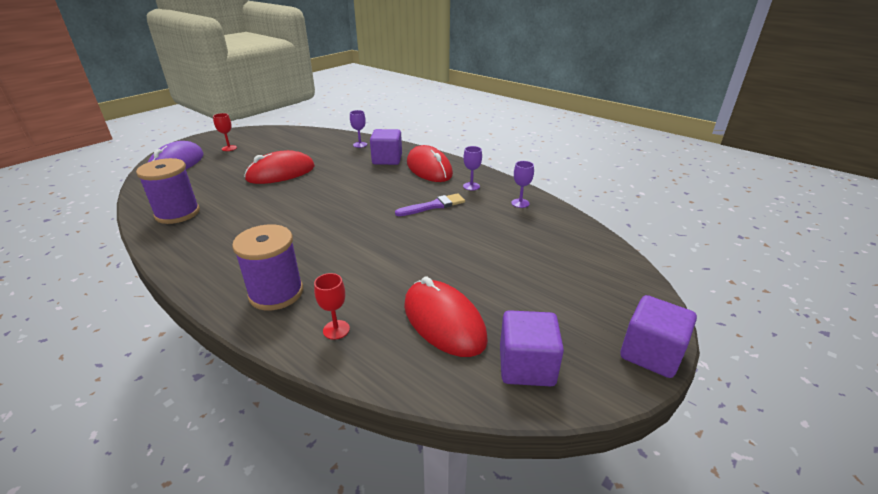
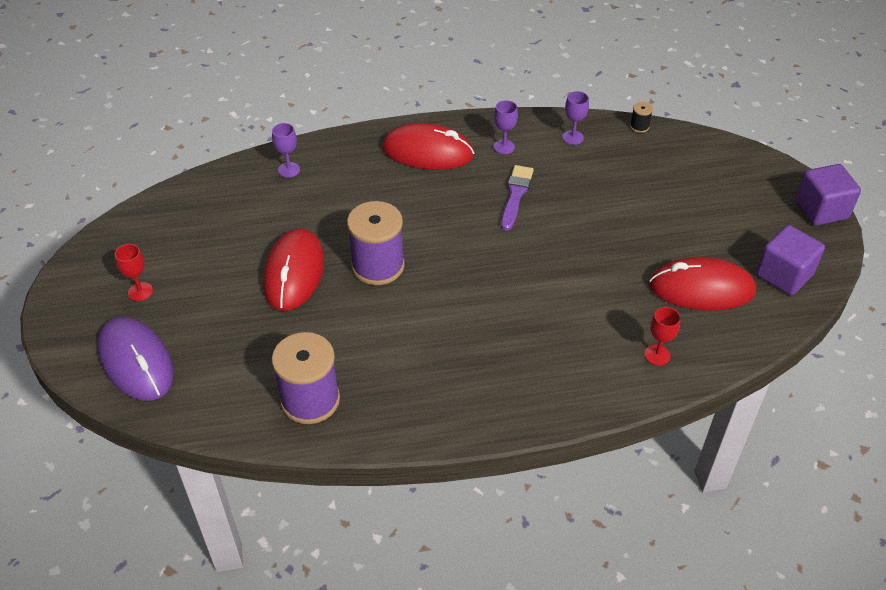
camera: 50 degrees left, 15 degrees up
purple spool [232,224,303,310] -> purple spool moved to [347,201,405,285]
purple cube [370,129,402,165] -> none
none -> black spool [630,102,653,133]

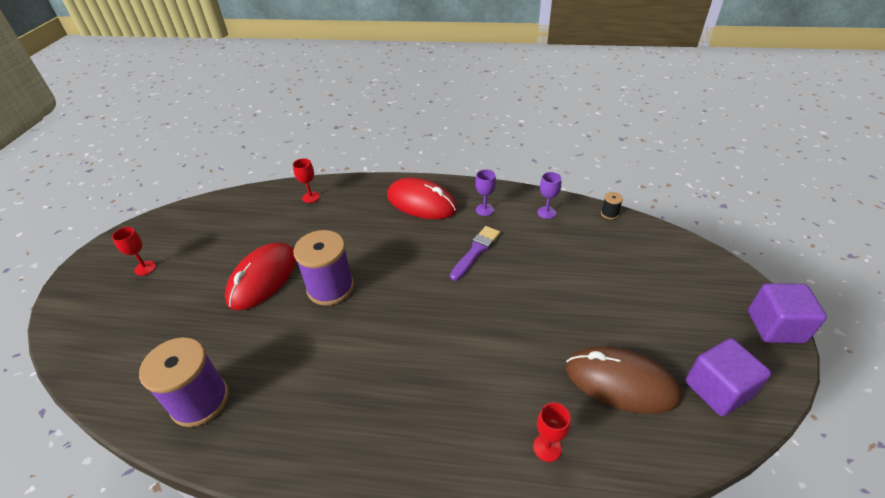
camera: 20 degrees right, 5 degrees down
purple mouse [98,317,174,401] -> none
purple goblet [272,123,300,178] -> red goblet [293,158,320,203]
red mouse [649,257,756,310] -> brown mouse [566,346,681,414]

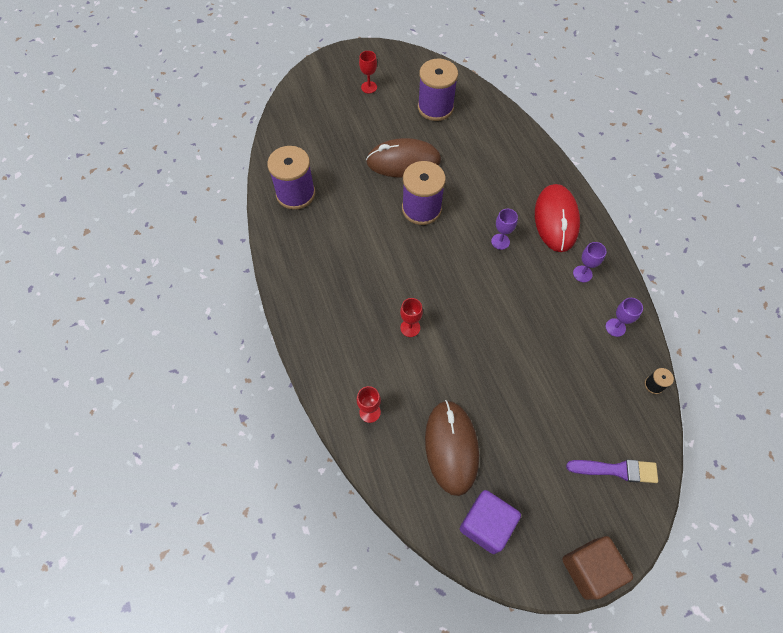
camera: 60 degrees right, 20 degrees up
red mouse [225,242,296,310] -> brown mouse [366,138,441,178]
red goblet [293,158,320,203] -> red goblet moved to [400,298,423,337]
purple brush [450,226,500,281] -> purple brush moved to [566,459,658,483]
purple cube [748,283,827,343] -> brown cube [562,536,633,600]
none -> purple spool [418,59,458,121]
none -> purple goblet [491,209,518,250]

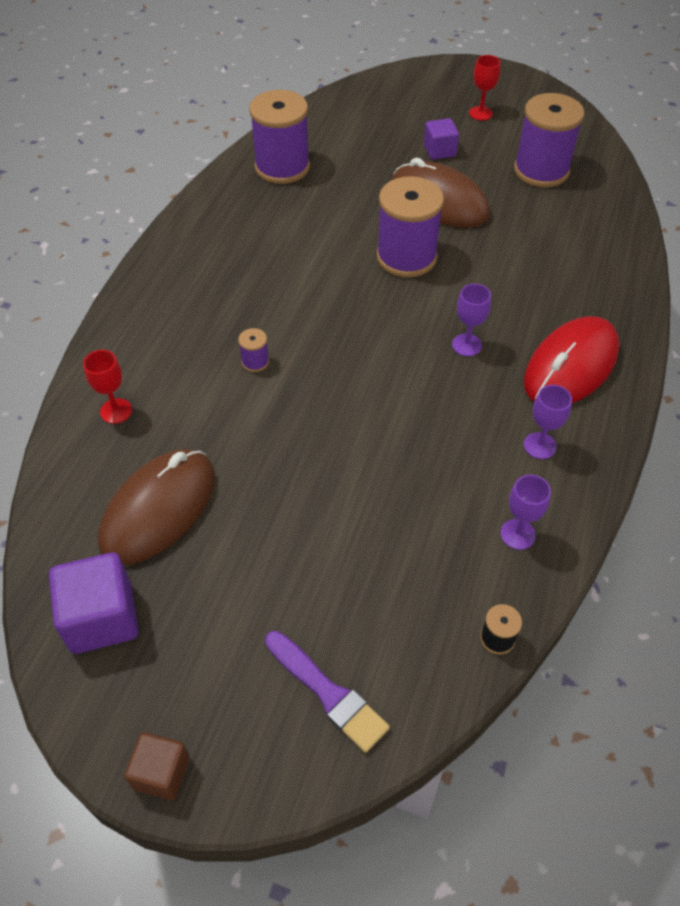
camera: 40 degrees right, 10 degrees down
red goblet [400,298,423,337] -> purple spool [238,328,269,372]
brown cube [562,536,633,600] -> brown cube [124,732,189,800], size x0.61
none -> purple cube [424,118,459,160]

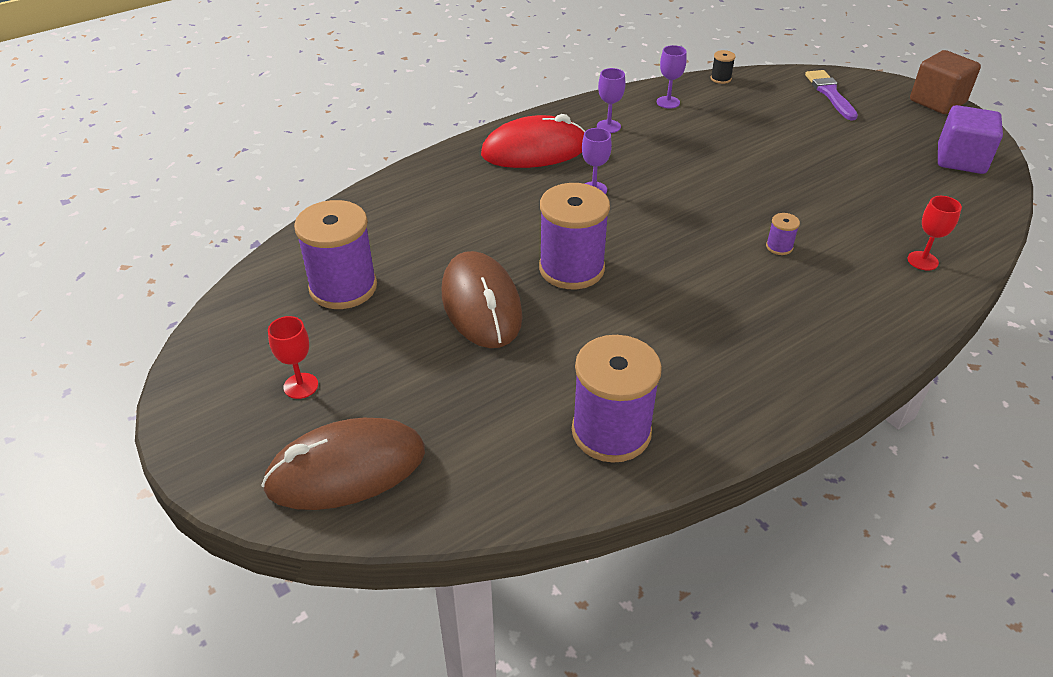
camera: 145 degrees left, 10 degrees down
brown mouse [98,449,215,565] -> brown mouse moved to [262,418,425,510]
brown cube [124,732,189,800] -> brown cube [910,50,981,114], size x1.63
purple cube [424,118,459,160] -> none

